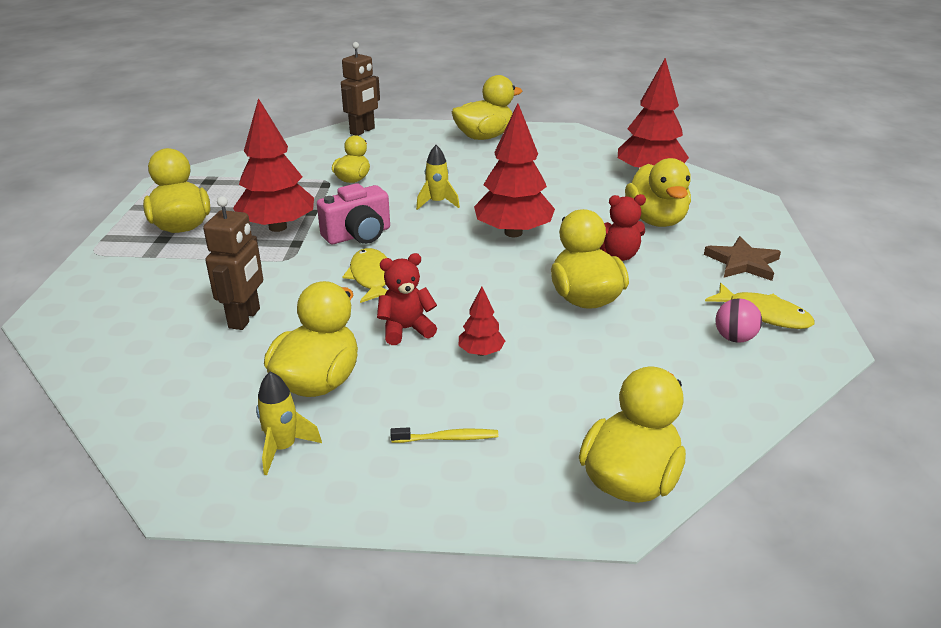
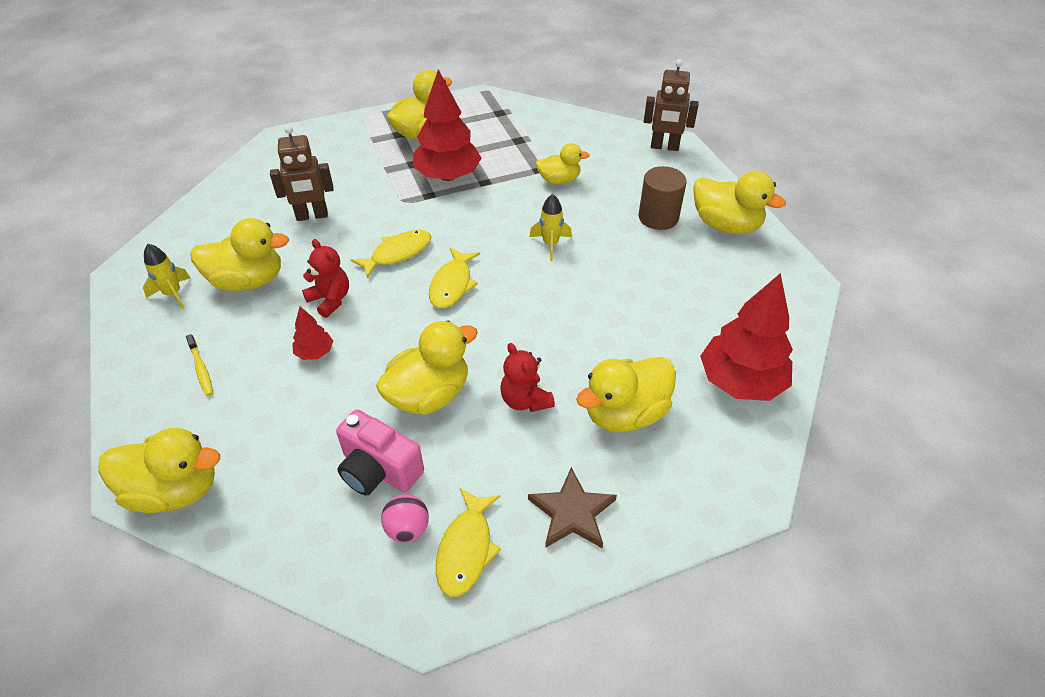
camera: 65 degrees right, 15 degrees up
pink camera [317,183,390,244] -> pink camera moved to [336,410,424,496]
red tree [474,103,555,237] -> none
none -> yellow fish [429,248,480,308]
none -> brown cylinder [638,166,687,230]

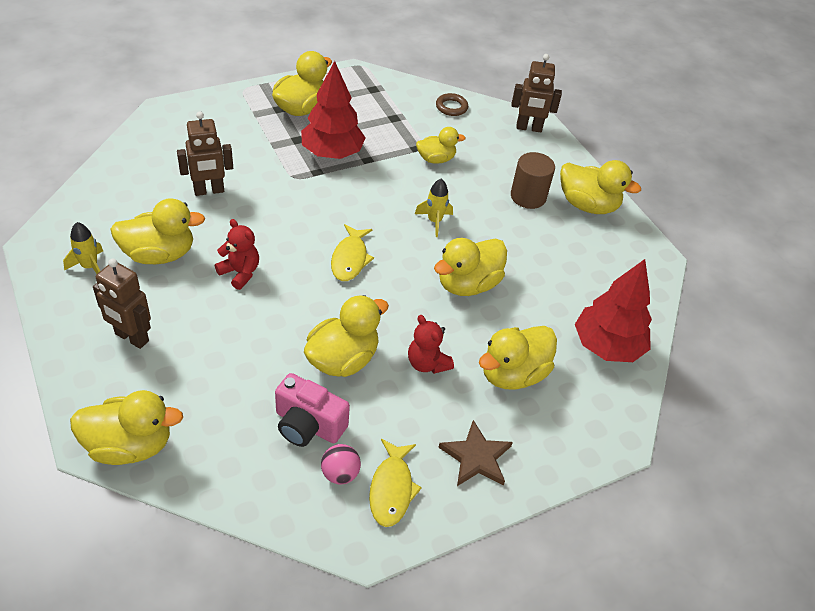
camera: 10 degrees left, 0 degrees up
yellow toothbrush [186,334,213,396] -> brown robot [93,259,151,349]
red tree [292,307,333,360] -> none
yellow fish [351,230,432,279] -> none
none -> yellow duck [434,238,507,296]
none -> brown ring [436,93,468,116]

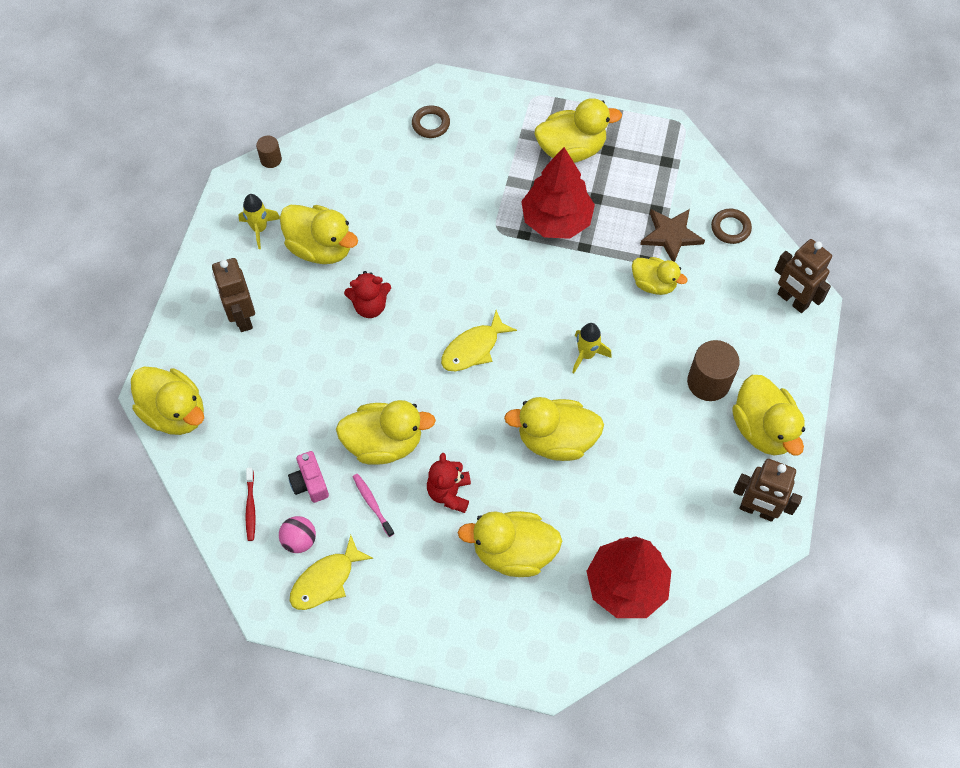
camera: 45 degrees right, 15 degrees up
brown robot [177,111,233,196] -> brown robot moved to [733,459,802,522]
red teddy bear [215,219,259,290] -> red teddy bear turned 90 degrees clockwise [344,271,391,318]
pink camera [275,373,350,447] -> pink camera [288,451,329,503], size x0.66
brown star [438,420,513,486] -> brown star moved to [640,209,705,262]
none -> red toothbrush [245,467,256,541]
none -> brown cylinder [256,136,282,168]
none -> pink toothbrush [353,474,394,537]
none -> brown ring [412,105,450,138]

